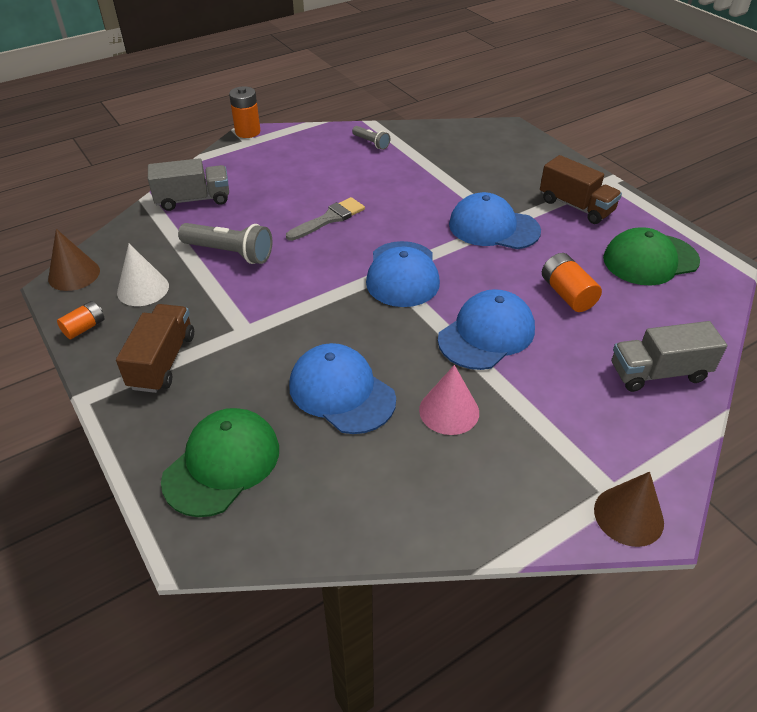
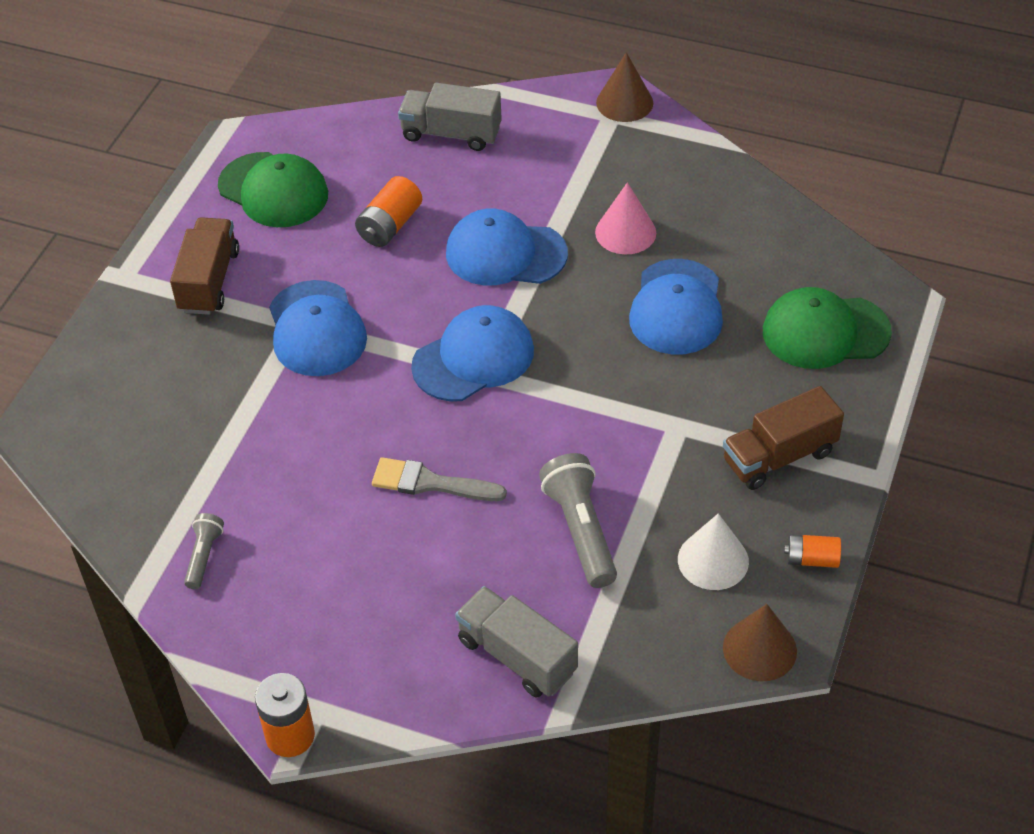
camera: 125 degrees left, 5 degrees up
grey truck [612,321,727,392] -> grey truck turned 150 degrees clockwise [398,82,502,151]

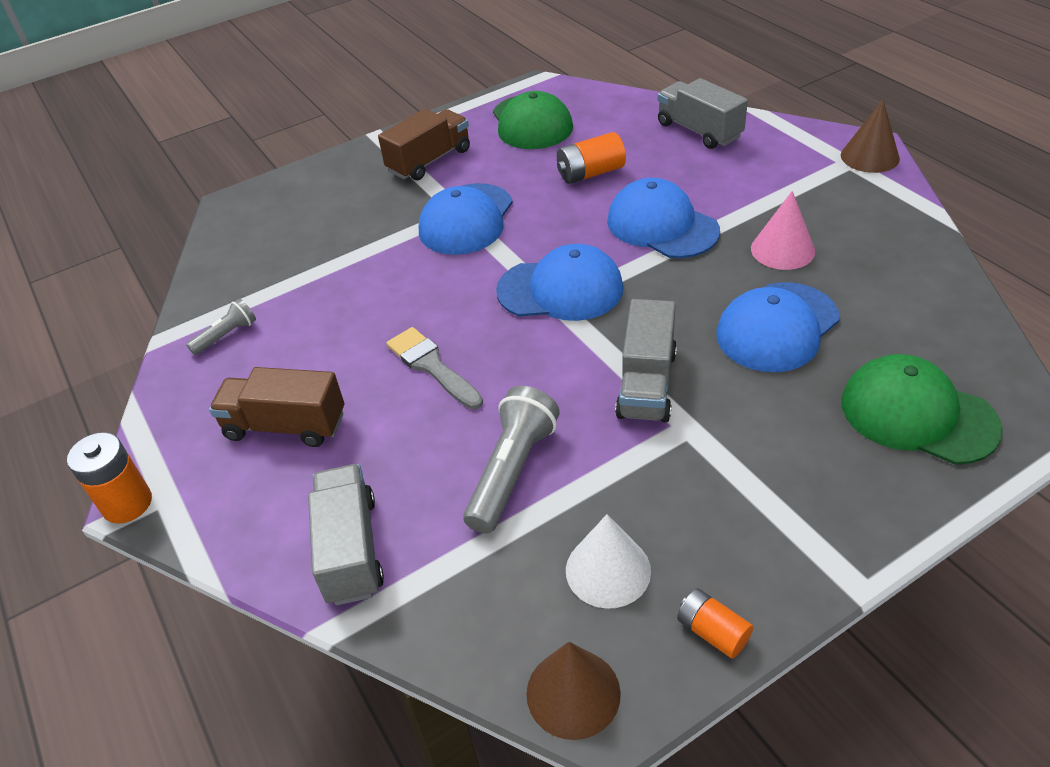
camera: 40 degrees right, 5 degrees down
brown truck [723,386,844,490] -> brown truck moved to [209,367,344,447]
none -> grey truck [615,299,677,423]

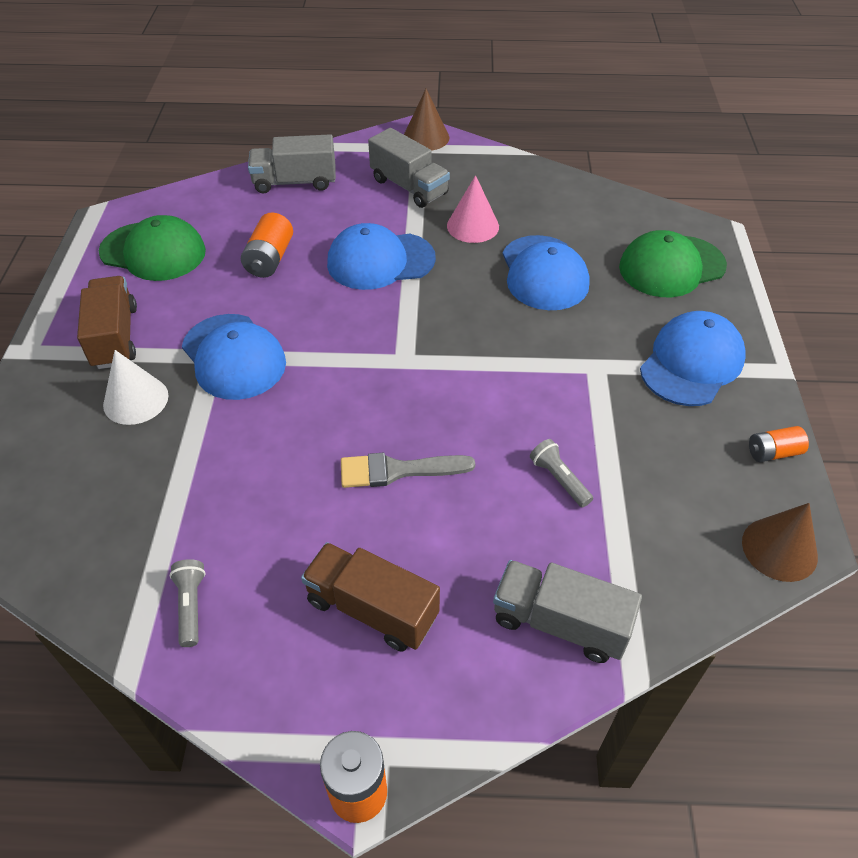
camera: 60 degrees left, 5 degrees up
brown truck [209,367,344,447] -> brown truck turned 75 degrees clockwise [301,542,440,652]
grey flashlight [463,386,560,534] -> grey flashlight [530,439,593,507], size x0.55
blue cap [496,244,623,321] -> blue cap moved to [640,311,745,406]
white cone [566,514,651,609] -> white cone moved to [103,350,168,425]
grey truck [615,299,677,423] -> grey truck moved to [368,128,450,208]

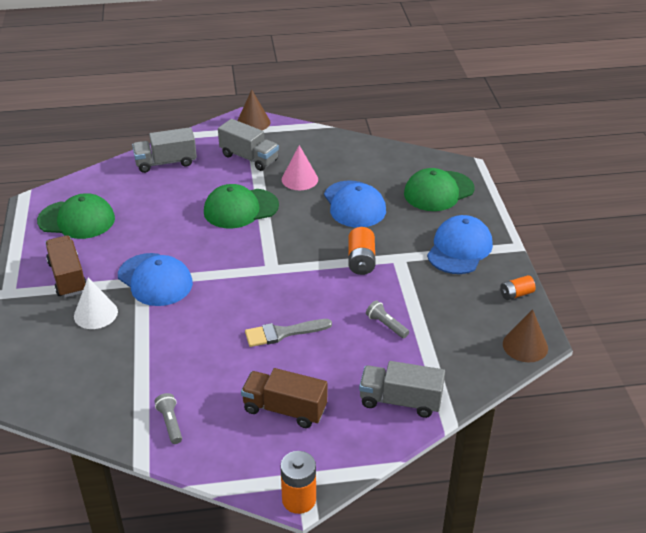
camera: 10 degrees left, 10 degrees down
orange battery [241,213,293,278] -> orange battery moved to [348,227,376,275]
blue cap [327,223,436,290] -> green cap [204,184,279,229]

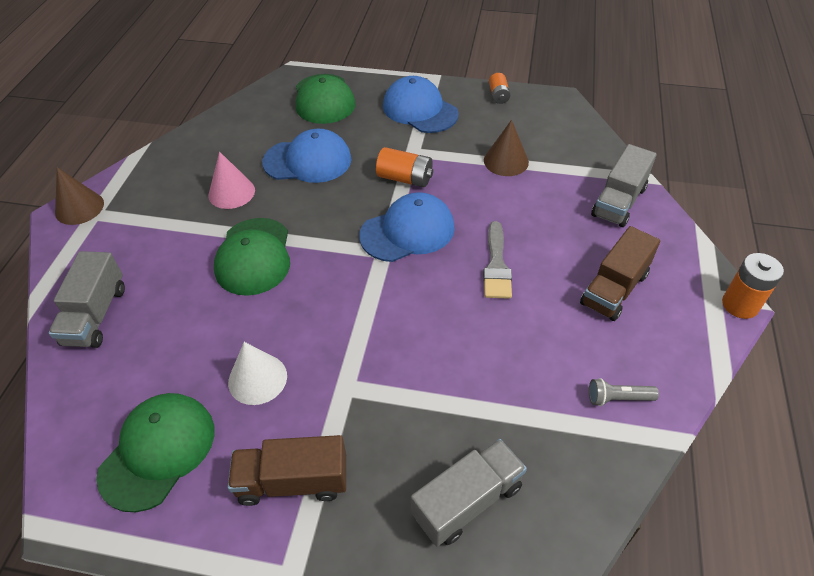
camera: 70 degrees left, 10 degrees up
white cone [74,278,118,329] -> white cone moved to [228,342,287,405]
blue cap [118,253,193,306] -> blue cap moved to [359,192,455,262]
grey truck [218,119,279,171] -> grey truck moved to [411,439,527,546]
grey flashlight [366,300,409,338] -> none
brown cone [503,309,548,362] -> brown cone moved to [484,120,529,176]

